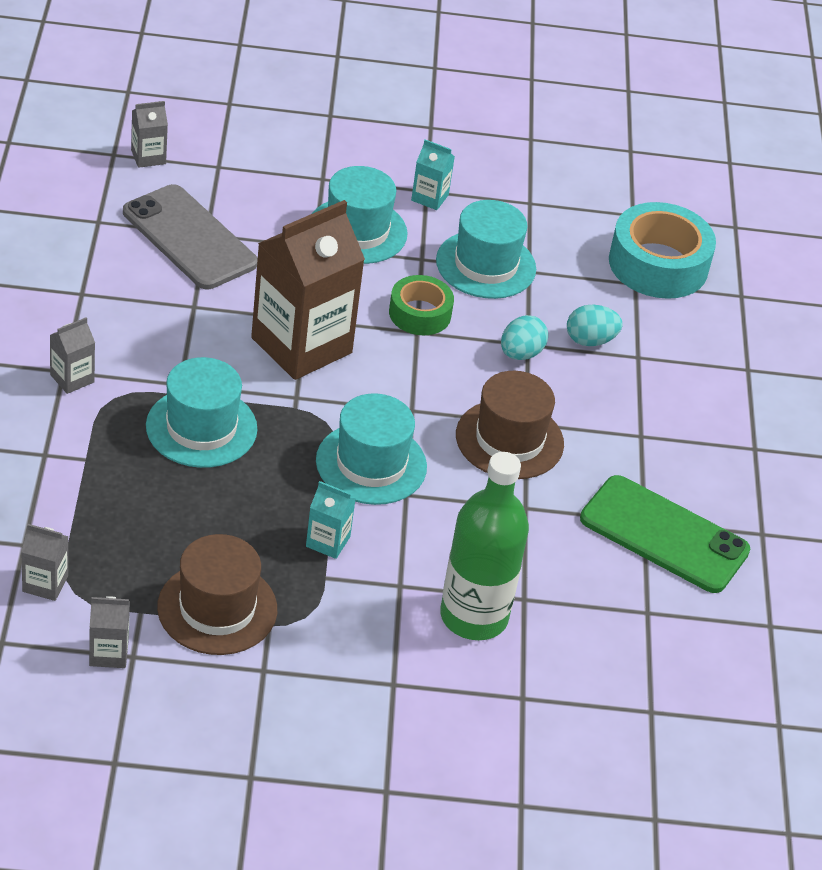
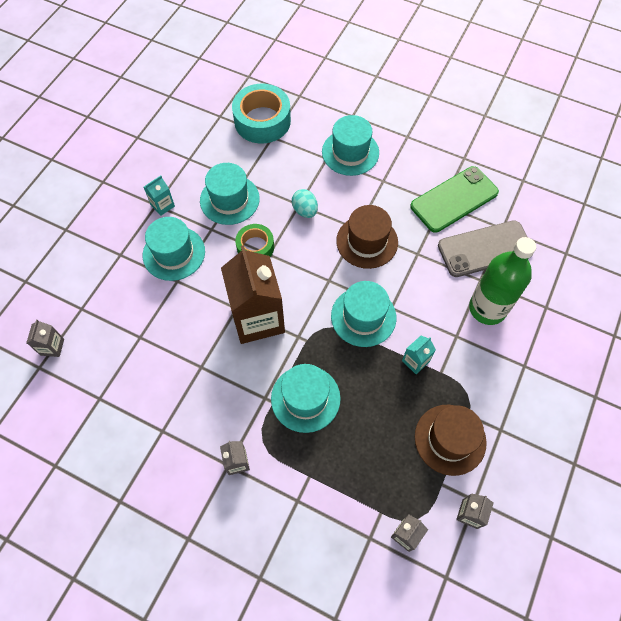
camera: 60 degrees left, 20 degrees up
grey phone [123,184,258,289] -> grey phone moved to [438,220,534,277]
turquoise egg [567,305,622,346] -> none
none -> turquoise hat [322,115,379,176]

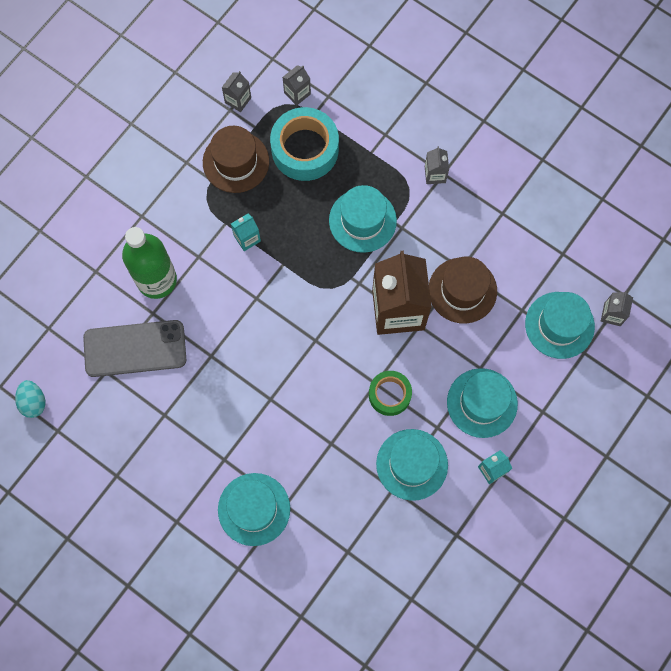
camera: 170 degrees left, 10 degrees up
turquoise tape [232,84,291,143] -> turquoise tape moved to [270,107,339,181]
turquoise egg [292,189,318,218] -> turquoise egg moved to [15,380,46,418]
turquoise hat [331,281,396,347] -> turquoise hat moved to [525,292,595,359]
brown hat [336,205,398,269] -> brown hat moved to [429,257,497,323]
green phone [410,166,499,233] -> none

